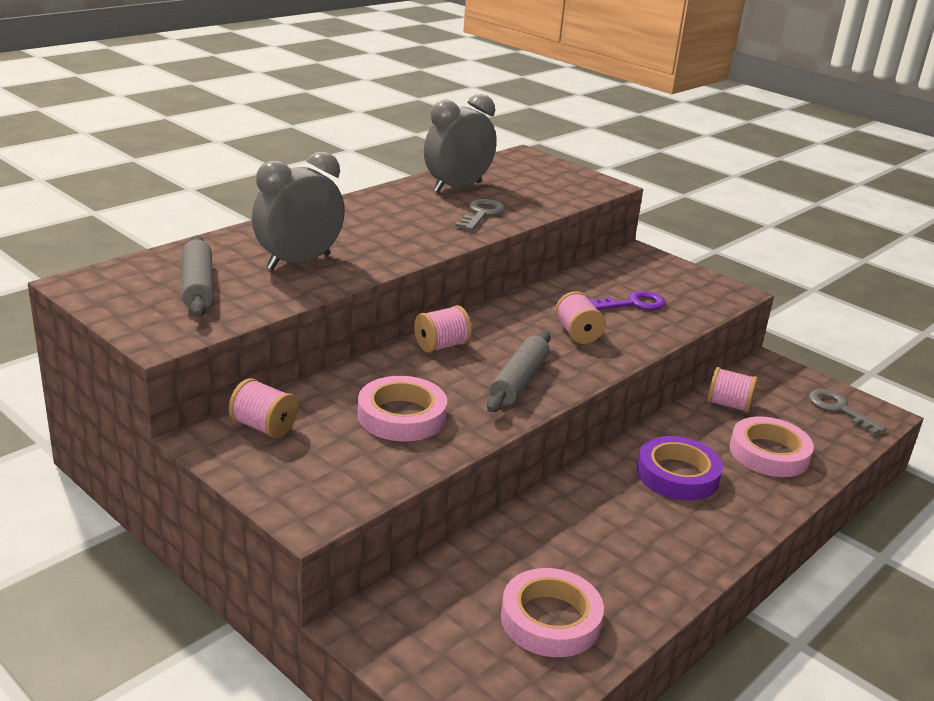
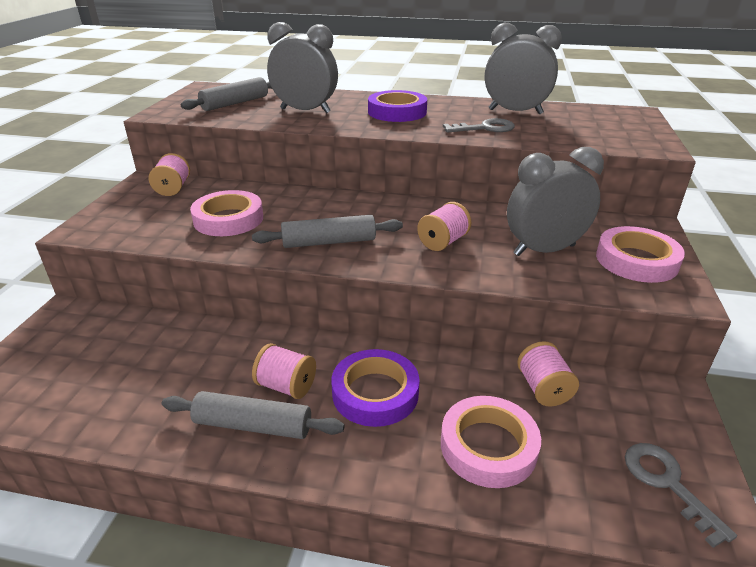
camera: 60 degrees right, 5 degrees up
pink spool [414,305,472,353] -> pink spool moved to [252,343,316,399]
pink tape [501,568,604,657] -> pink tape moved to [596,226,685,283]
purple key [589,291,666,310] -> grey clock [507,147,604,256]
grey key [809,389,887,435] -> grey key turned 45 degrees counterclockwise [625,443,737,548]
none -> grey rolling pin [162,391,345,439]
none -> purple tape [368,90,427,122]

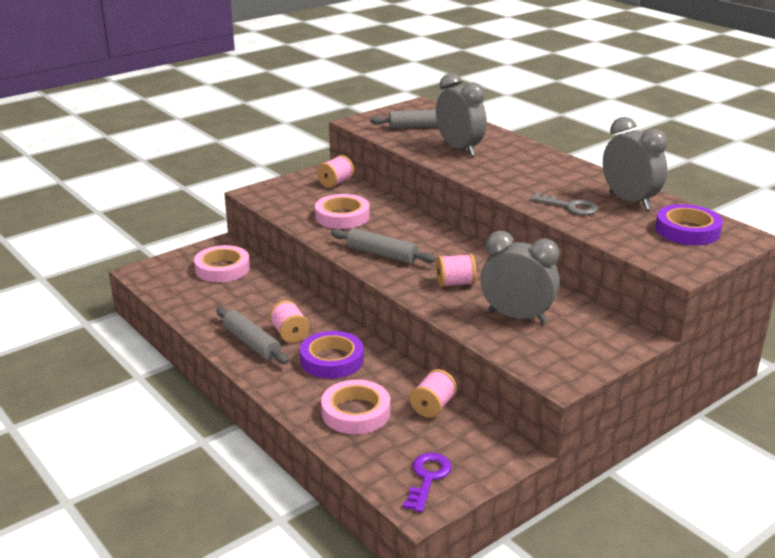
camera: 40 degrees right, 5 degrees down
purple tape [368,90,427,122] -> purple tape moved to [655,204,723,245]
pink tape [596,226,685,283] -> pink tape moved to [194,245,250,282]
grey key [625,443,737,548] -> purple key [403,453,452,512]

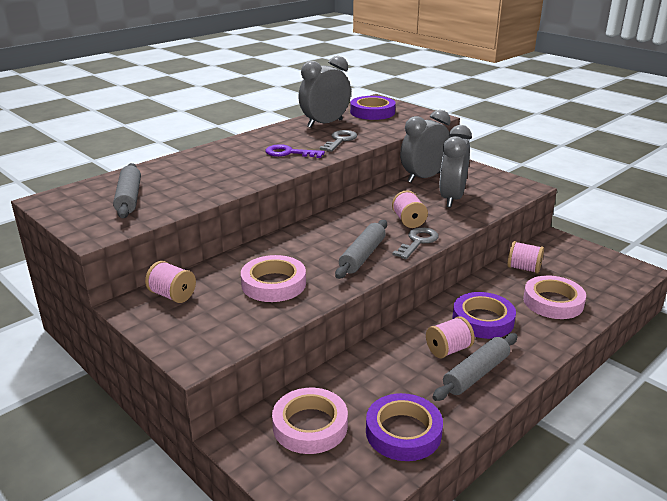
camera: 95 degrees left, 0 degrees up
purple key [403,453,452,512] -> purple key moved to [265,144,325,158]
grey clock [436,73,487,156] -> grey clock moved to [400,110,451,183]
none -> purple tape [366,393,443,461]
none -> grey key [393,227,438,259]

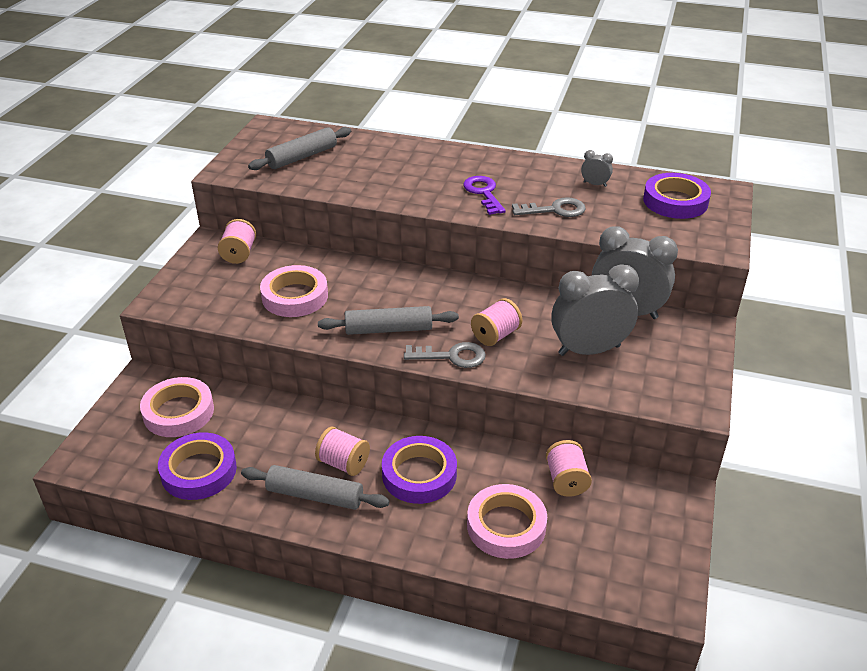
camera: 60 degrees right, 10 degrees up
grey clock [298,56,351,128] -> grey clock [581,150,613,187], size x0.42

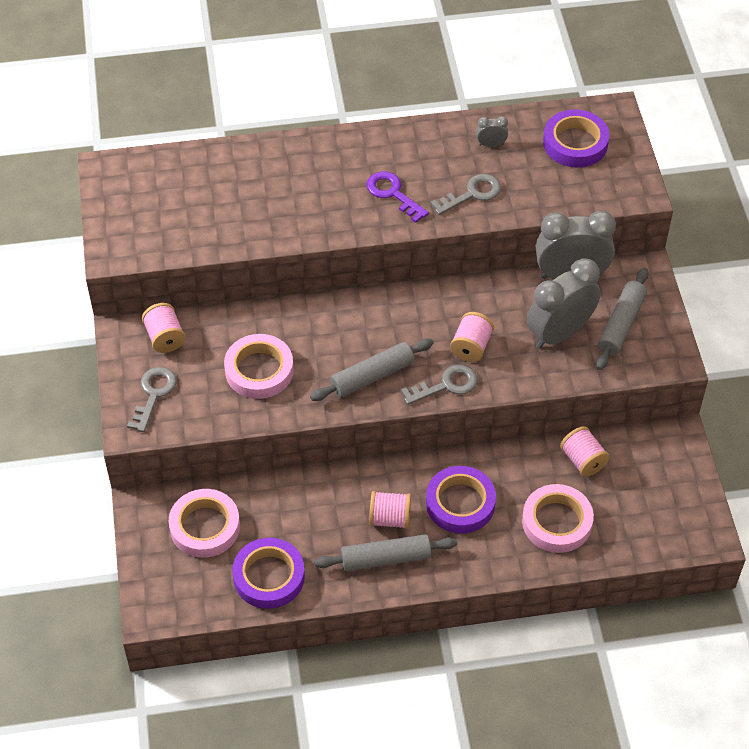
camera: 25 degrees left, 15 degrees up
grey rolling pin [248,127,351,170] -> grey rolling pin moved to [596,268,648,370]
none -> grey key [127,367,177,432]

